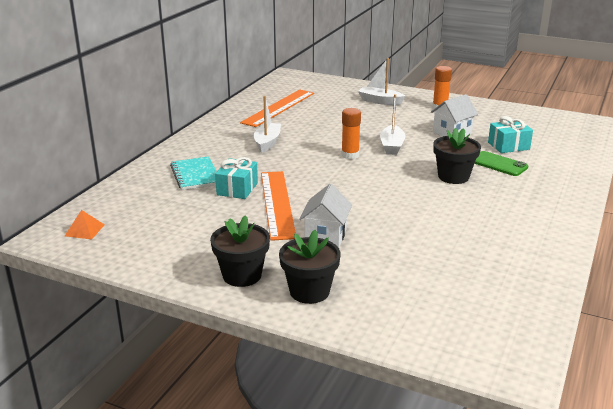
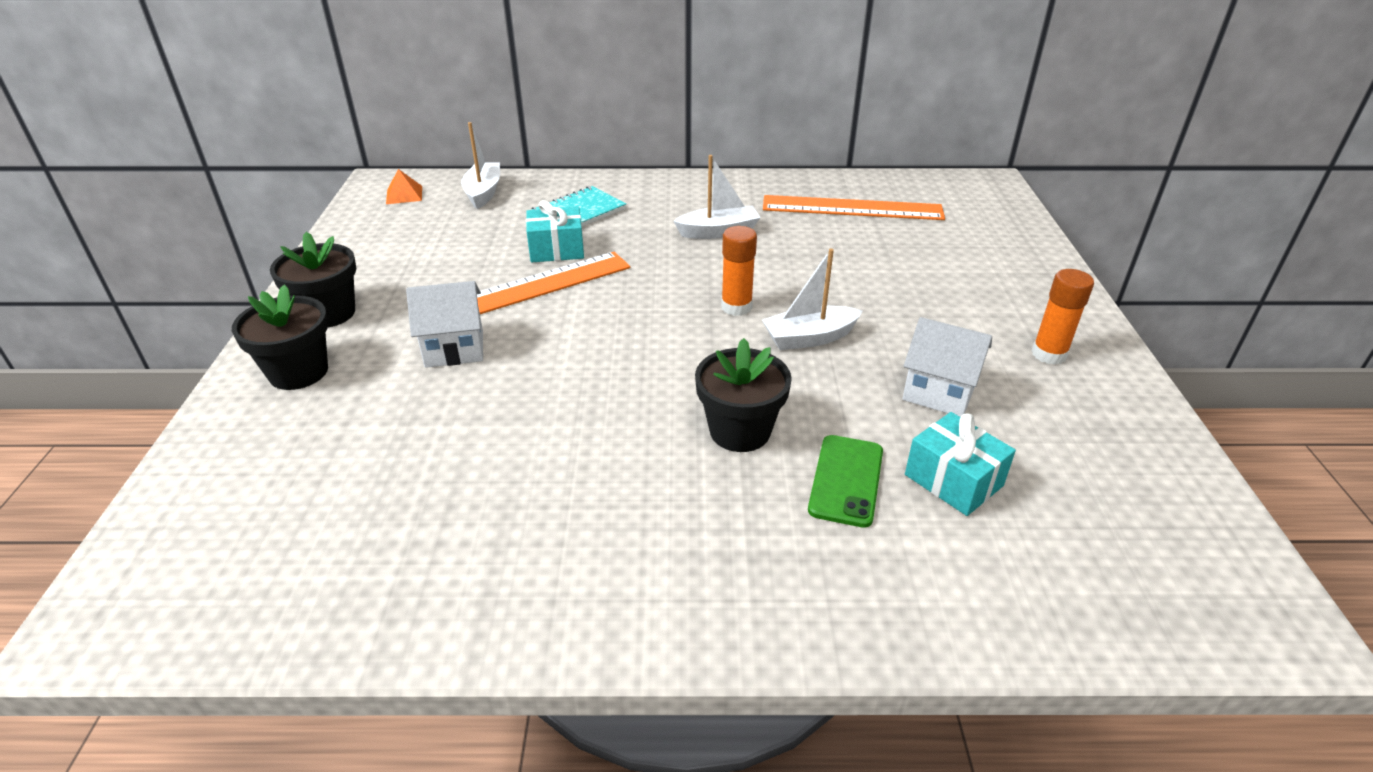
camera: 65 degrees right, 10 degrees up
white boat [358,58,405,105] -> white boat moved to [461,122,500,209]

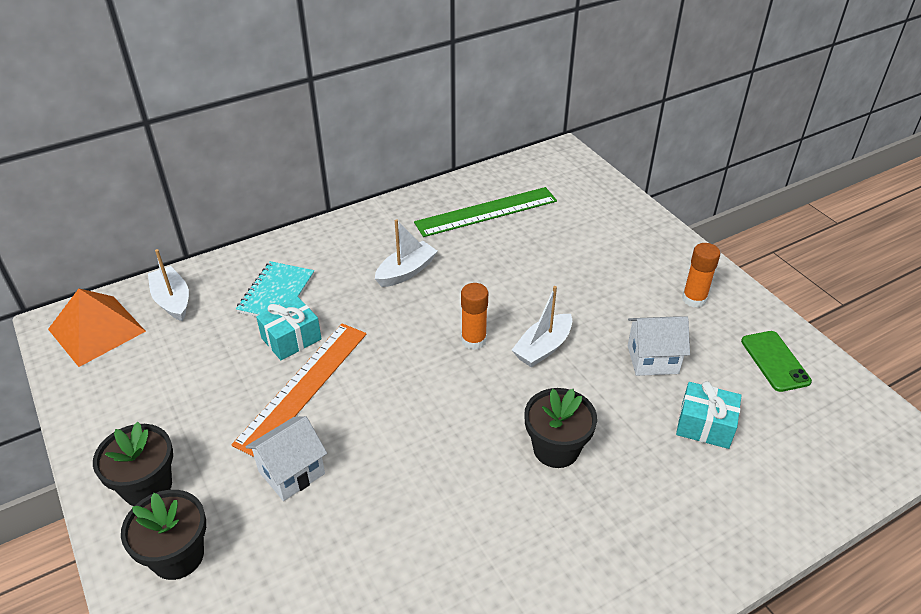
camera: 30 degrees left, 5 degrees up
orange pyramid [386,169,422,204] -> orange pyramid [48,289,146,367], size x2.07
orange ruler [763,195,945,220] -> green ruler [414,187,557,237]
green phone [808,435,883,528] -> green phone moved to [741,331,812,392]

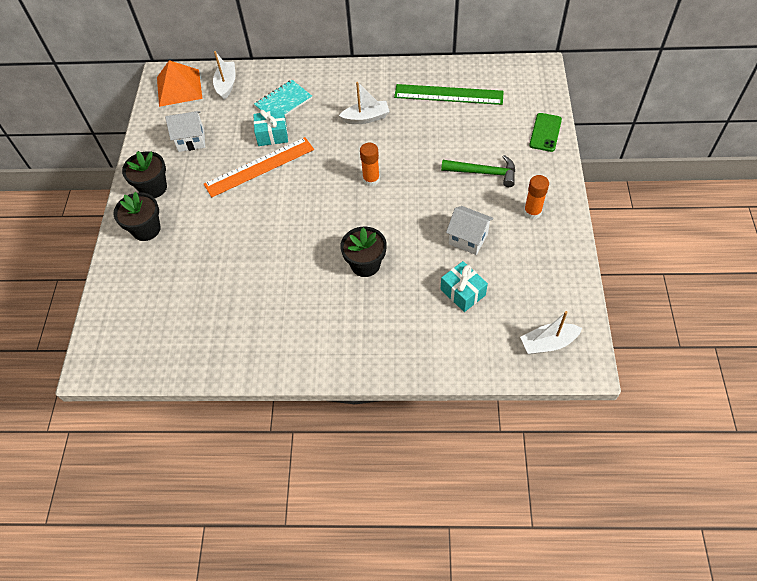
camera: 35 degrees right, 15 degrees up
white house [246,416,327,501] -> white house moved to [165,111,205,152]
white boat [512,286,572,367] -> white boat moved to [520,311,582,355]
green phone [741,331,812,392] -> green phone moved to [529,113,562,152]
none -> green hammer [441,155,515,187]

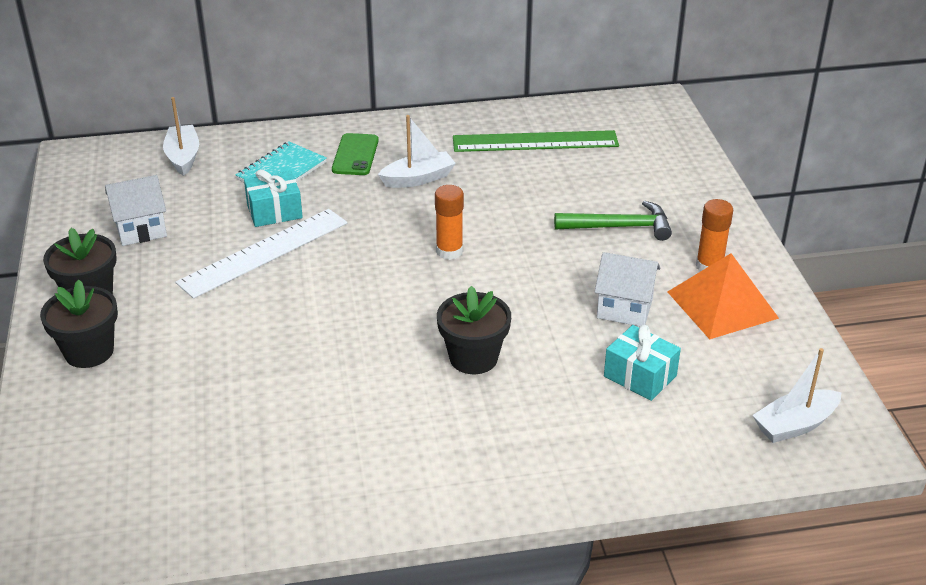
camera: 15 degrees left, 20 degrees down
orange pyramid [157,60,202,107] -> orange pyramid moved to [668,253,779,339]
orange ruler [204,137,314,197] -> white ruler [176,209,347,299]
green phone [529,113,562,152] -> green phone moved to [332,133,379,175]

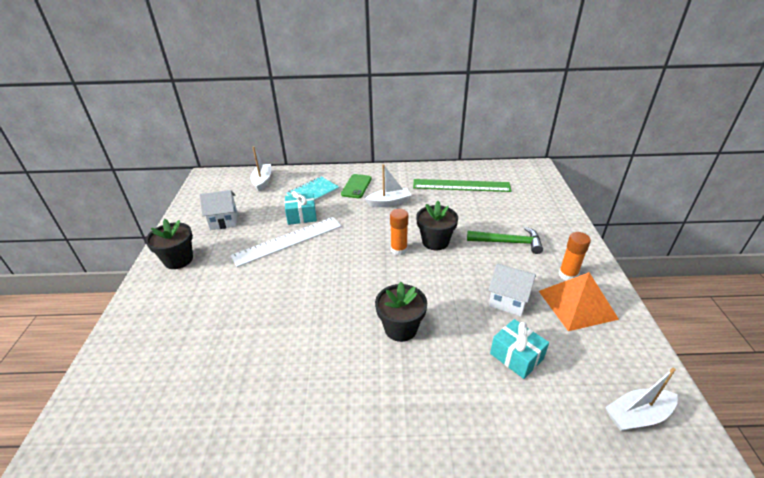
camera: 10 degrees right, 0 degrees up
black flower pot [40,279,118,368] -> black flower pot moved to [416,201,458,250]

